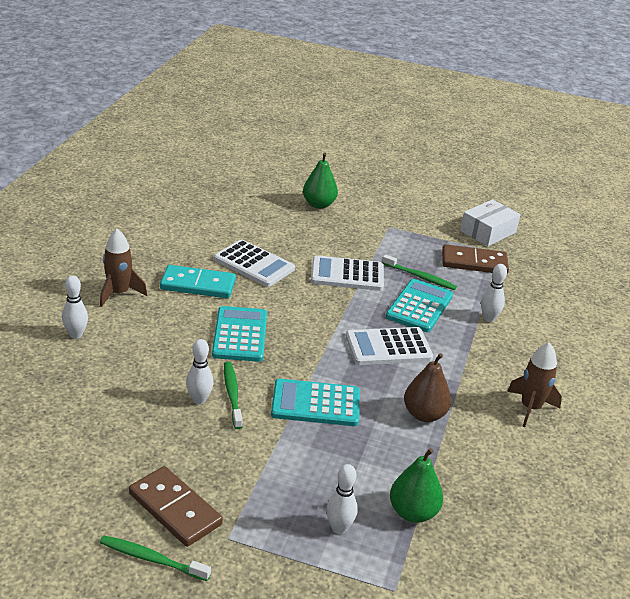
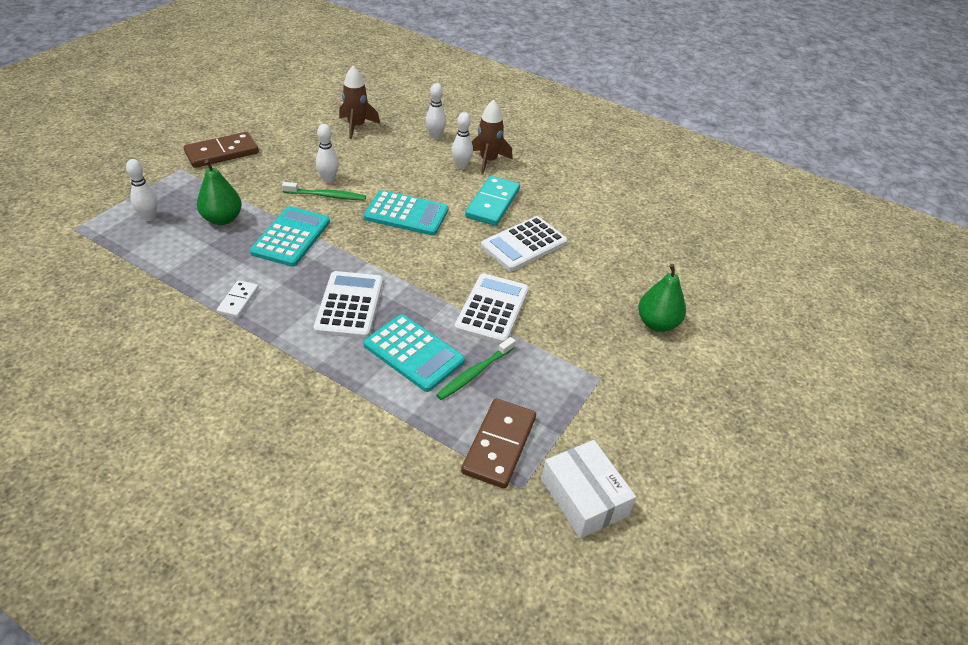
camera: 105 degrees right, 10 degrees up
green toothbrush [99,535,211,581] -> none
green pear [390,448,443,523] -> green pear moved to [197,160,242,225]
brown pear [404,353,451,422] -> white domino [217,280,259,318]
white bowling pin [481,264,507,322] -> white bowling pin moved to [452,112,473,169]
brown rocket [507,342,562,427] -> brown rocket moved to [339,66,380,139]

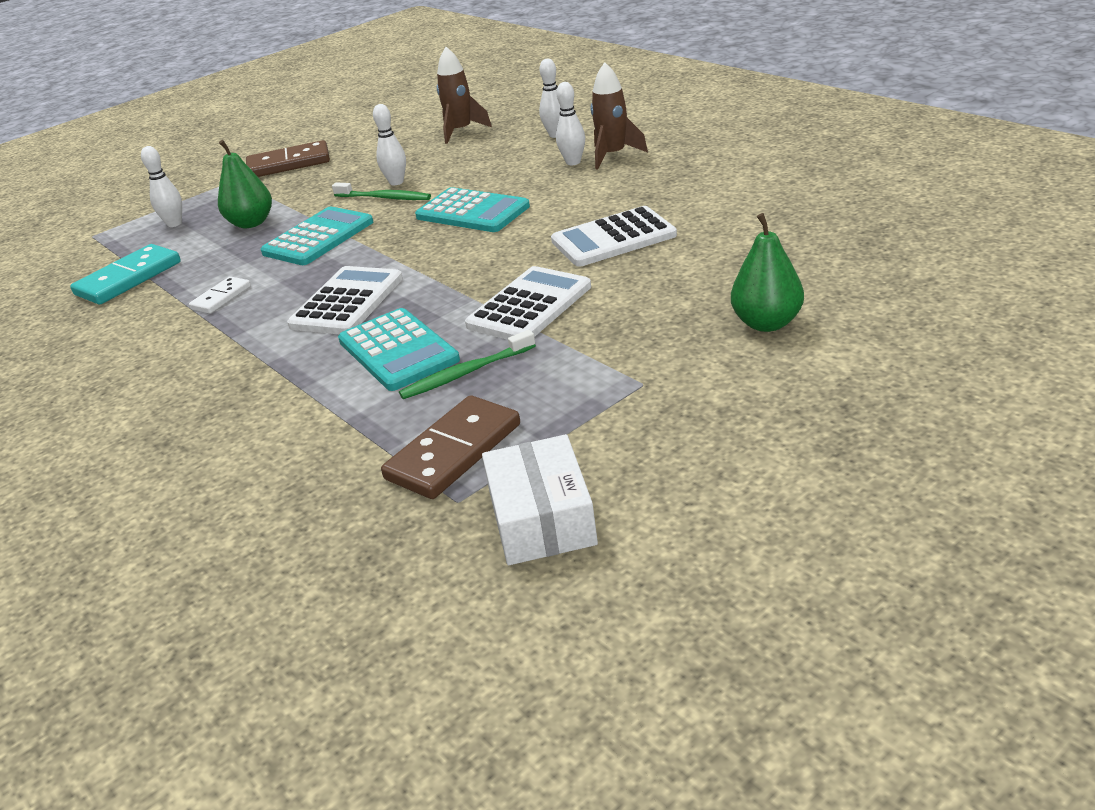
camera: 25 degrees right, 10 degrees down
turquoise domino [465,176,520,226] -> turquoise domino moved to [70,244,181,305]

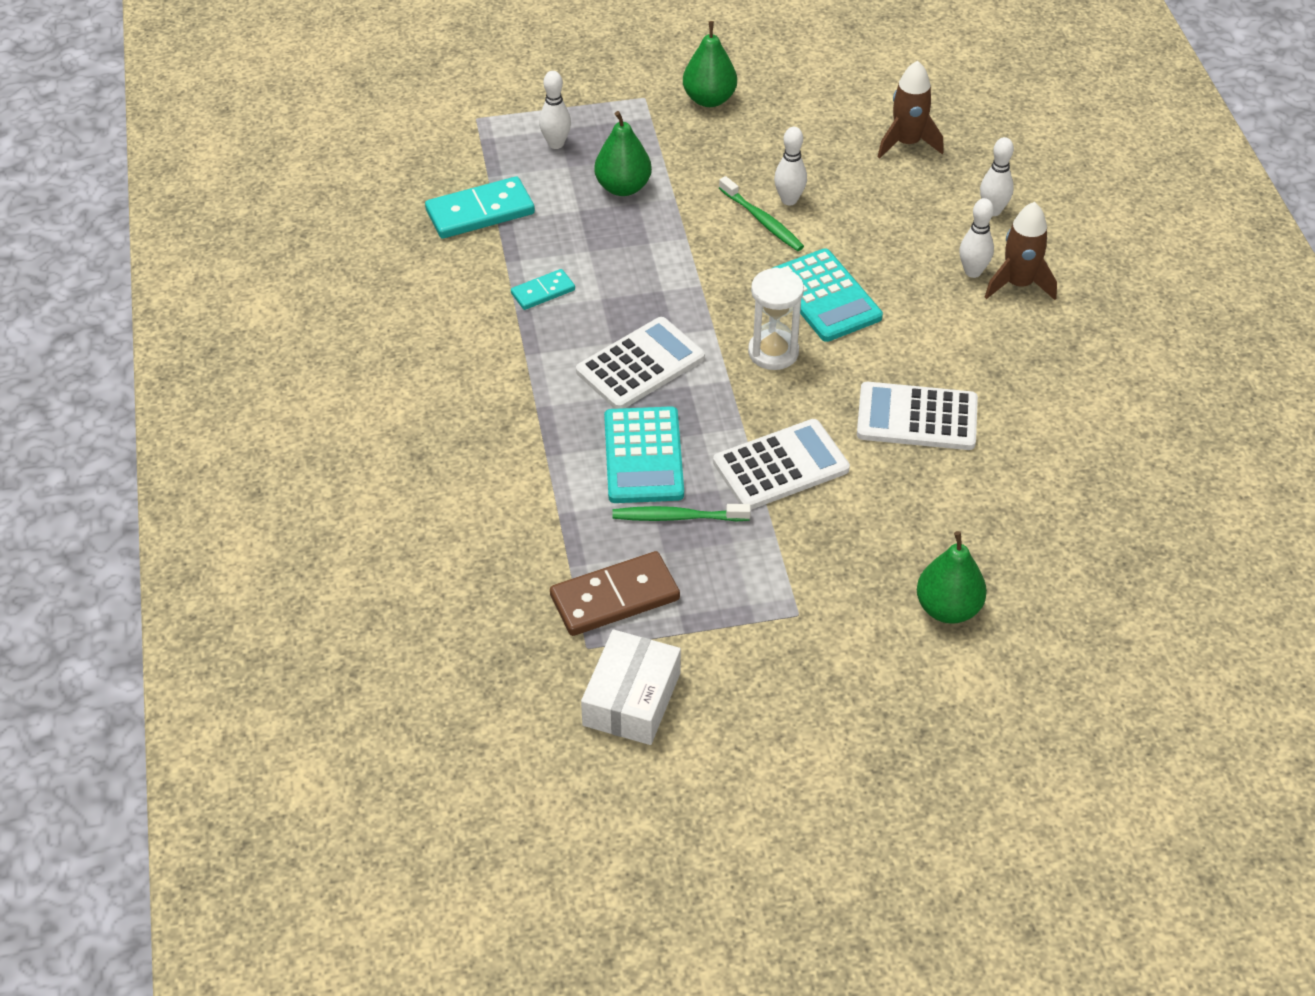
camera: 25 degrees right, 15 degrees up
white domino [189,276,251,314] -> turquoise domino [511,269,575,310]
brown domino [246,140,330,177] -> green pear [683,21,737,107]
turquoise calculator [261,207,373,265] -> none
none -> white hourglass [748,267,804,370]

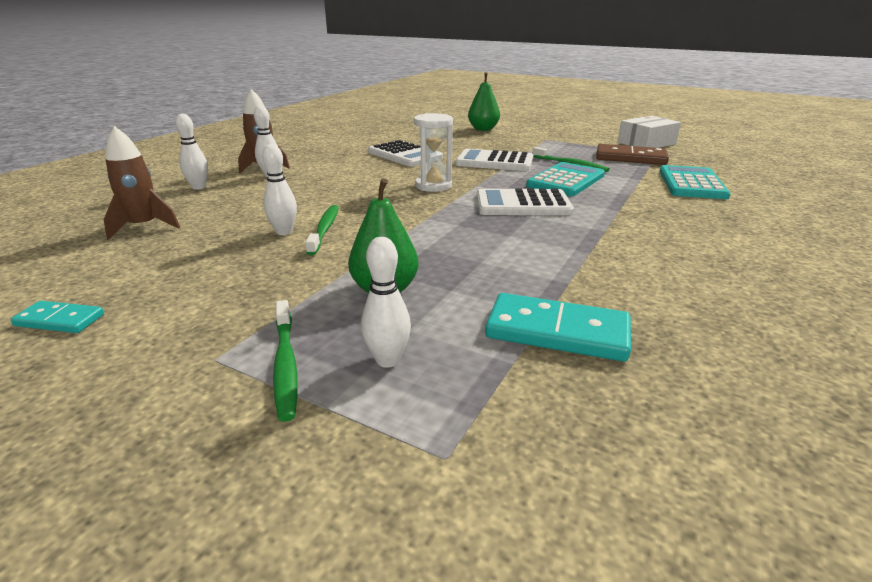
camera: 140 degrees left, 20 degrees down
turquoise domino [511,269,575,310] -> turquoise domino moved to [11,301,104,333]
green pear [683,21,737,107] -> none
turquoise calculator [773,248,883,342] -> turquoise calculator moved to [659,165,731,199]
none -> green toothbrush [273,300,298,422]

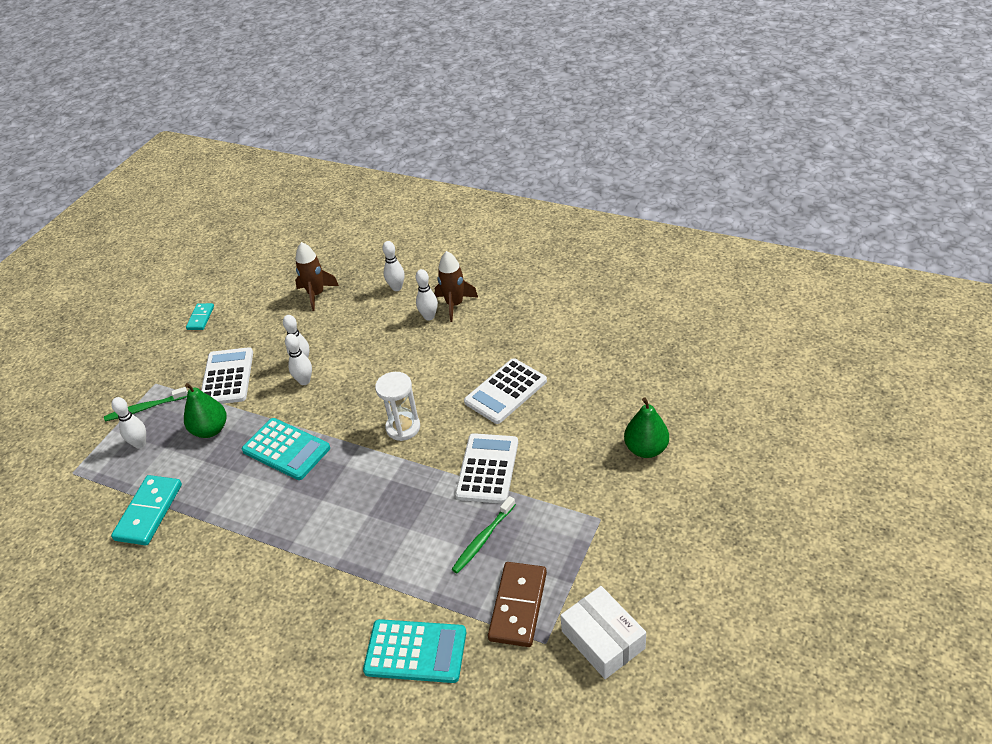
camera: 90 degrees right, 15 degrees up
green toothbrush [305,205,339,255] -> white bowling pin [285,334,312,385]
white calculator [476,188,574,215] -> white calculator moved to [201,347,253,404]
turquoise calculator [526,162,605,196] -> turquoise calculator moved to [242,418,330,480]

